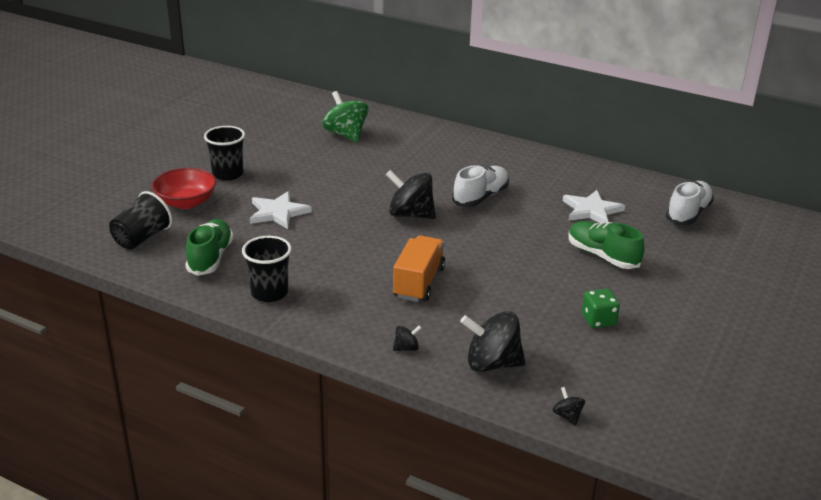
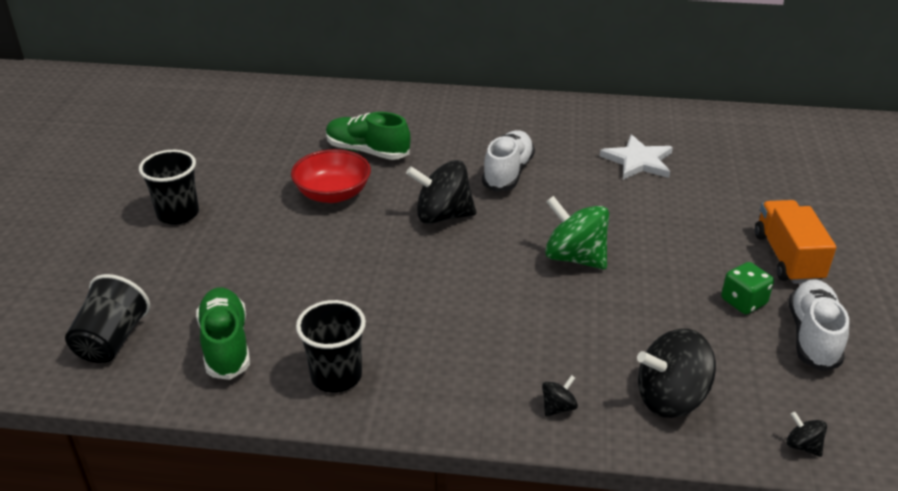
camera: 20 degrees left, 5 degrees up
red bowl [152,168,216,209] -> red bowl moved to [291,149,371,203]
white star [250,191,312,229] -> none
green spinning top [322,91,368,142] -> green spinning top moved to [545,196,609,269]
orange truck [393,235,445,302] -> orange truck moved to [755,200,836,284]
green shoe [569,221,644,269] -> green shoe moved to [326,112,411,160]
white shoe [666,181,714,225] -> white shoe moved to [789,279,849,371]

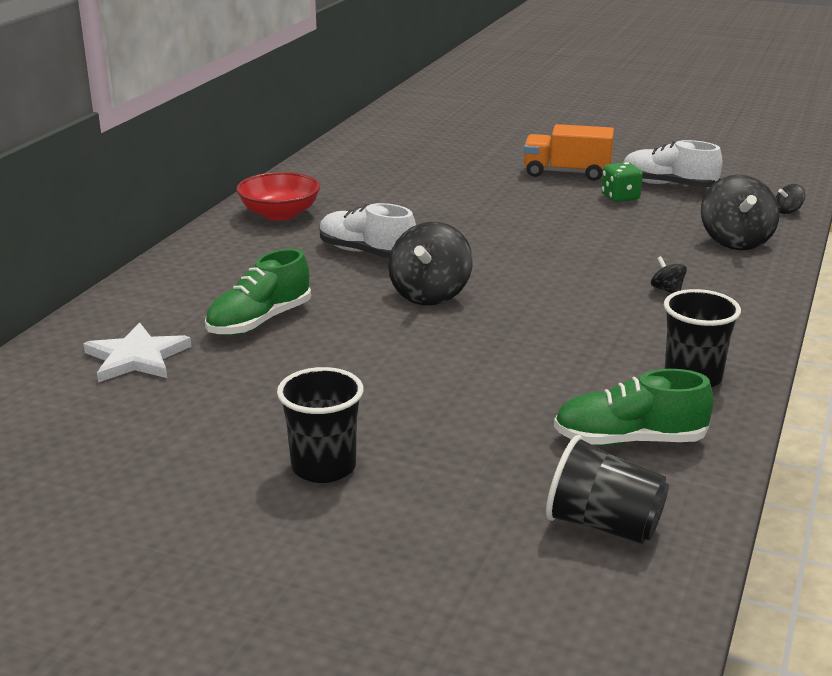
camera: 75 degrees left, 10 degrees down
red bowl [291,149,371,203] -> red bowl moved to [236,172,320,221]
black spinning top [542,375,578,417] -> black spinning top moved to [651,256,687,293]
green spinning top [545,196,609,269] -> none
white star [600,134,673,180] -> white star moved to [83,322,191,383]

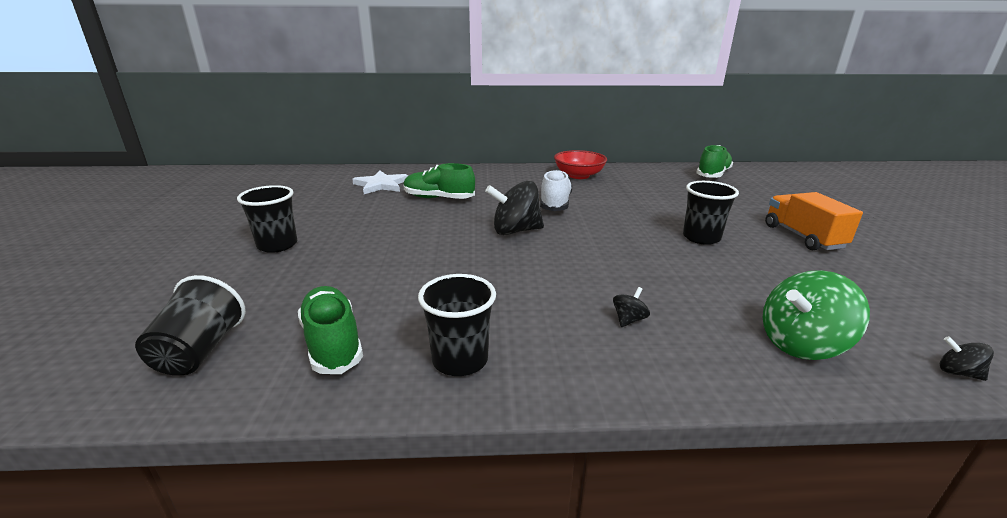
camera: 65 degrees right, 0 degrees up
green dice [601,162,643,202] -> none
white shoe [624,140,722,187] -> none
black spinning top [701,175,780,250] -> green spinning top [762,270,870,360]
none -> black cup [683,181,739,245]
none -> green shoe [696,145,733,178]

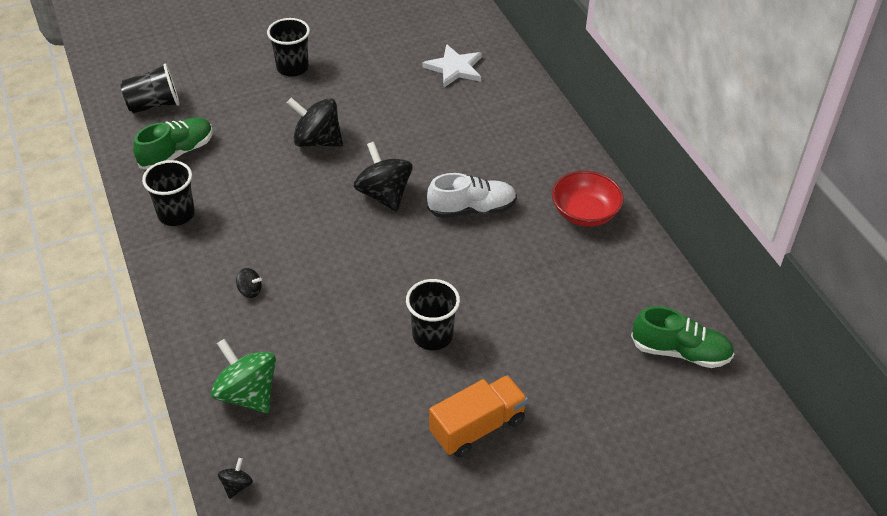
camera: 70 degrees right, 20 degrees up
green shoe [403,163,475,199] -> none
none -> black spinning top [287,98,343,147]

